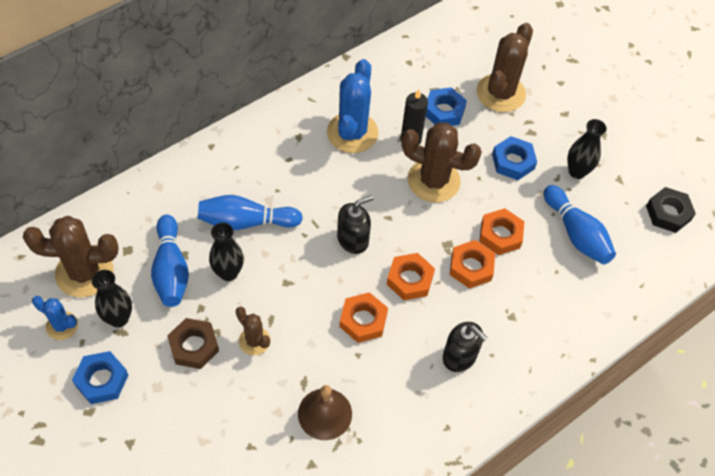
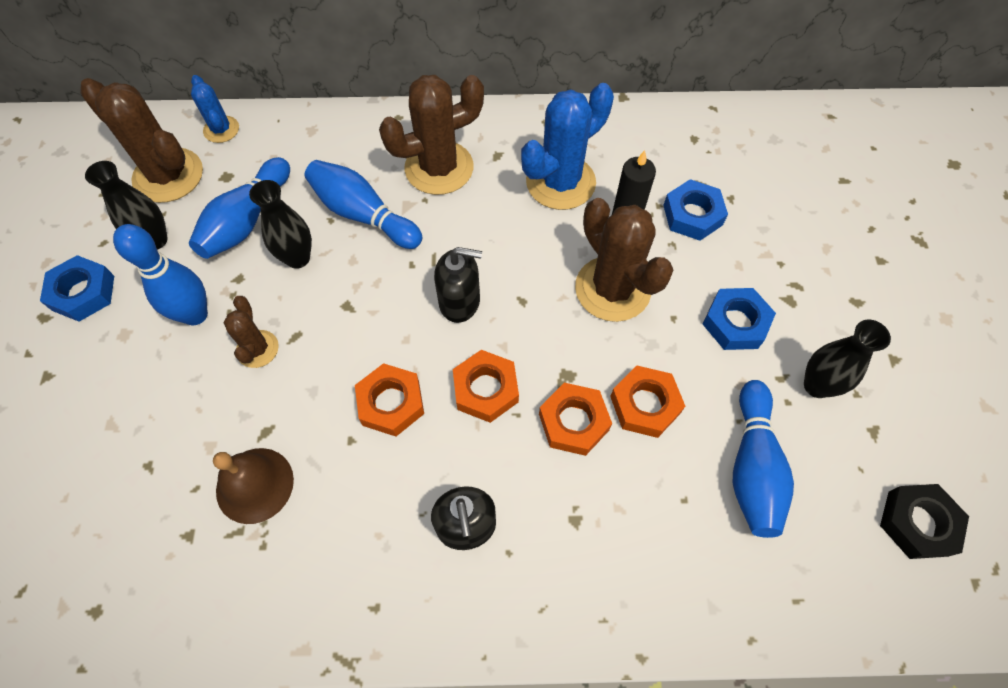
camera: 40 degrees right, 5 degrees up
blue cactus [32,296,78,340] -> blue cactus moved to [191,75,239,143]
brown nut [167,318,219,369] -> blue bowling pin [113,224,208,325]
brown cactus [476,23,533,112] -> brown cactus moved to [379,75,484,195]

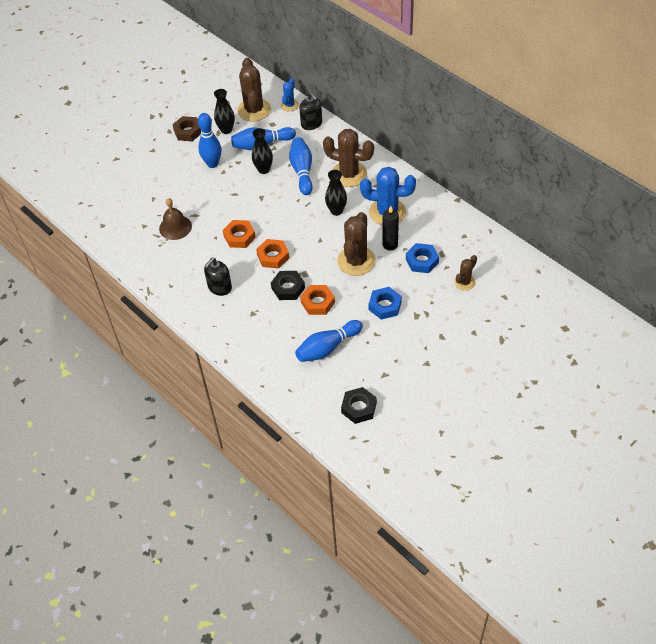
camera: 50 degrees right, 10 degrees down
blue nut [40,255,114,322] -> brown nut [172,116,201,141]
brown cactus [223,296,279,368] -> brown cactus moved to [454,255,477,291]
black soap dispenser [434,247,482,323] -> black soap dispenser moved to [299,92,322,130]
orange nut [539,383,612,456] -> black nut [271,271,305,300]
black vase [804,320,891,398] -> black vase moved to [325,170,347,216]

